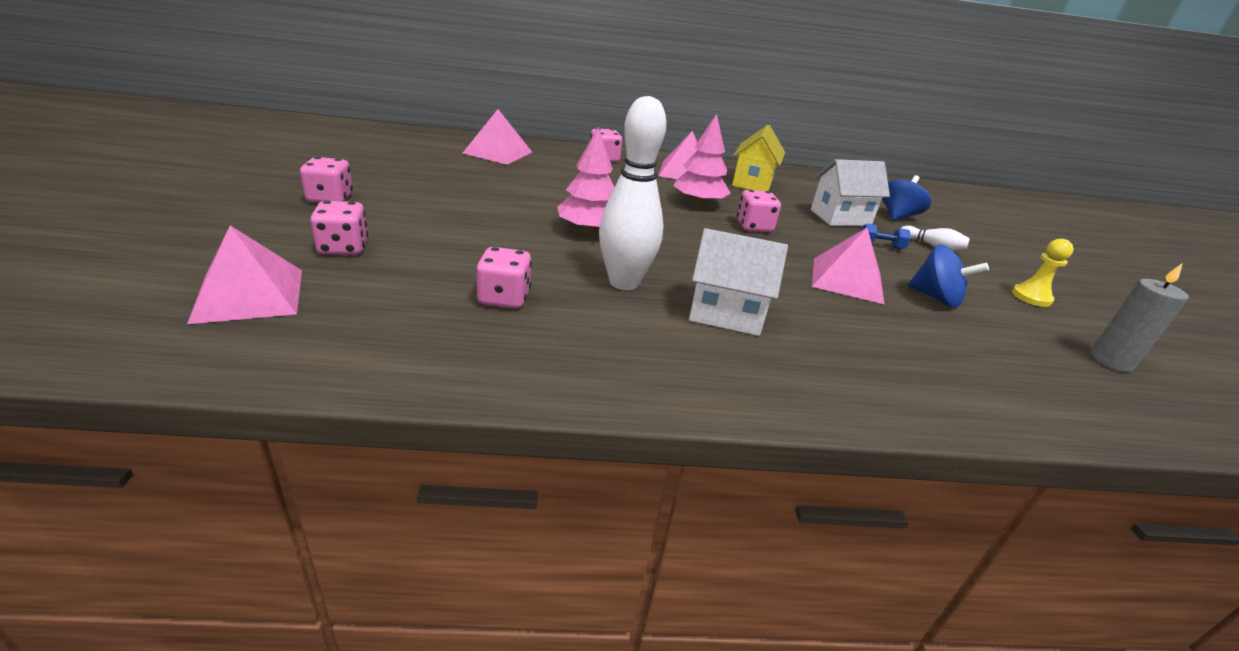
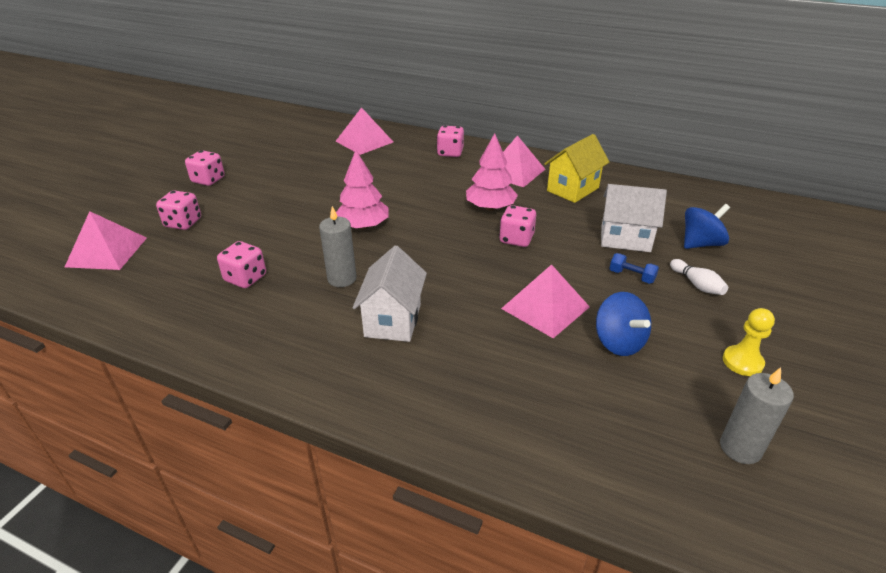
camera: 30 degrees right, 5 degrees up
white bowling pin [599,96,666,290] -> grey candle [319,206,357,287]
white house [689,228,788,336] -> white house turned 60 degrees clockwise [352,246,427,342]

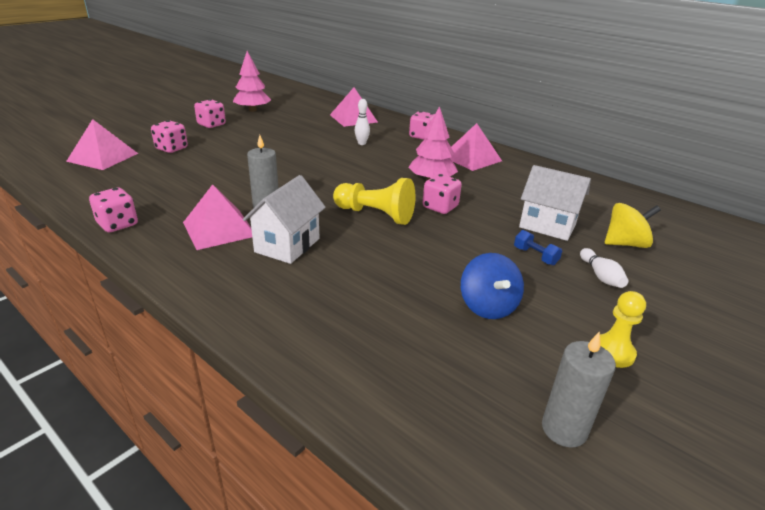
camera: 15 degrees right, 5 degrees down
pink dice [217,241,266,288] -> pink dice moved to [89,187,138,232]
pink tree [336,150,389,229] -> pink tree moved to [233,51,271,112]
pink pyramid [501,264,590,338] -> pink pyramid moved to [183,184,252,250]
yellow house [544,134,610,203] -> none
blue spinning top [684,204,730,249] -> yellow spinning top [605,203,661,248]
none -> yellow pawn [333,178,415,225]
none -> white bowling pin [354,99,370,145]

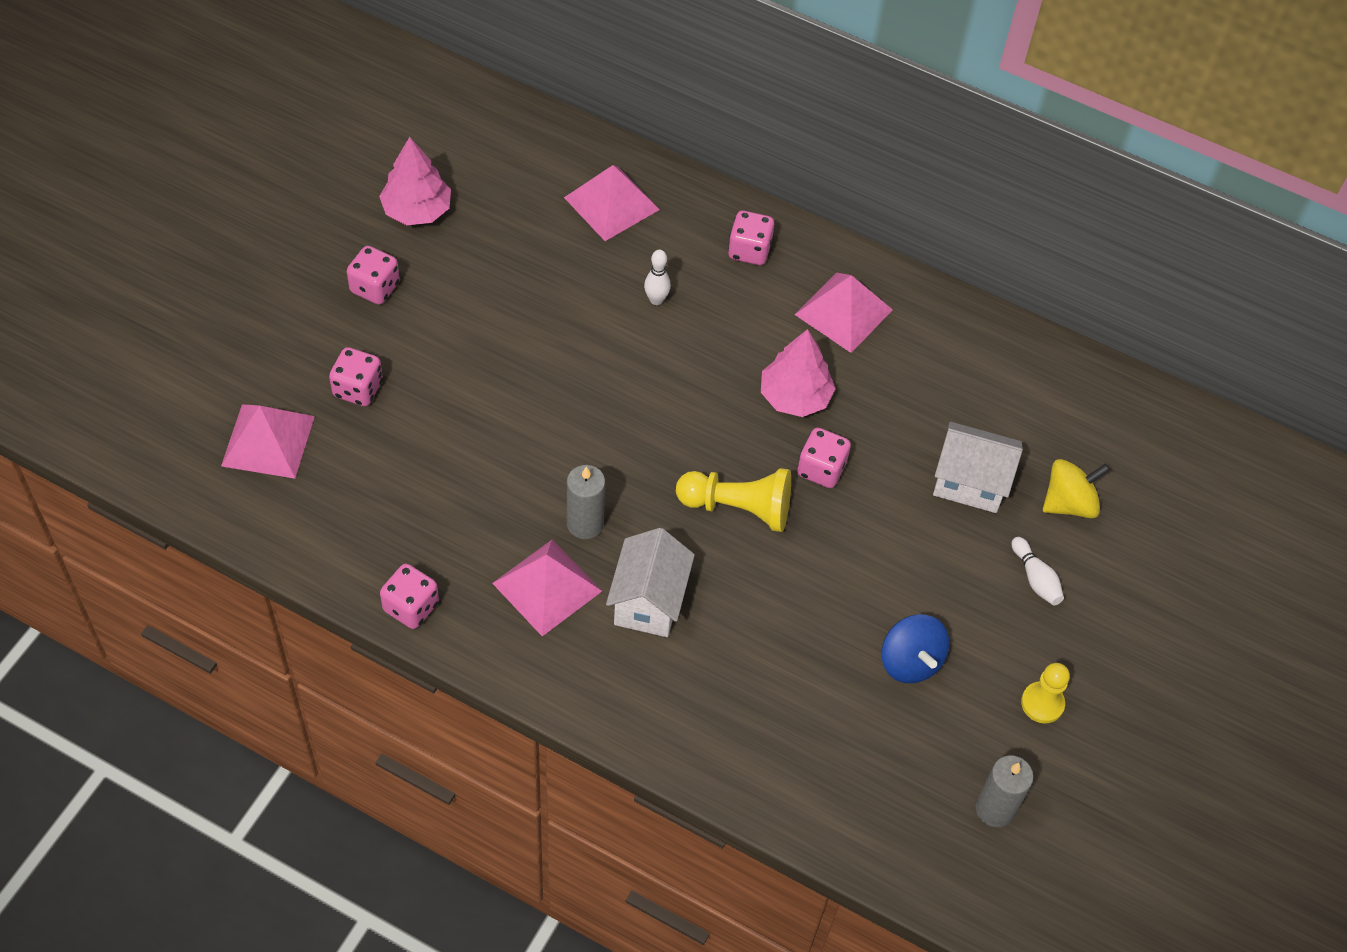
camera: 15 degrees left, 25 degrees up
blue dumbbell [514,230,562,265] -> none

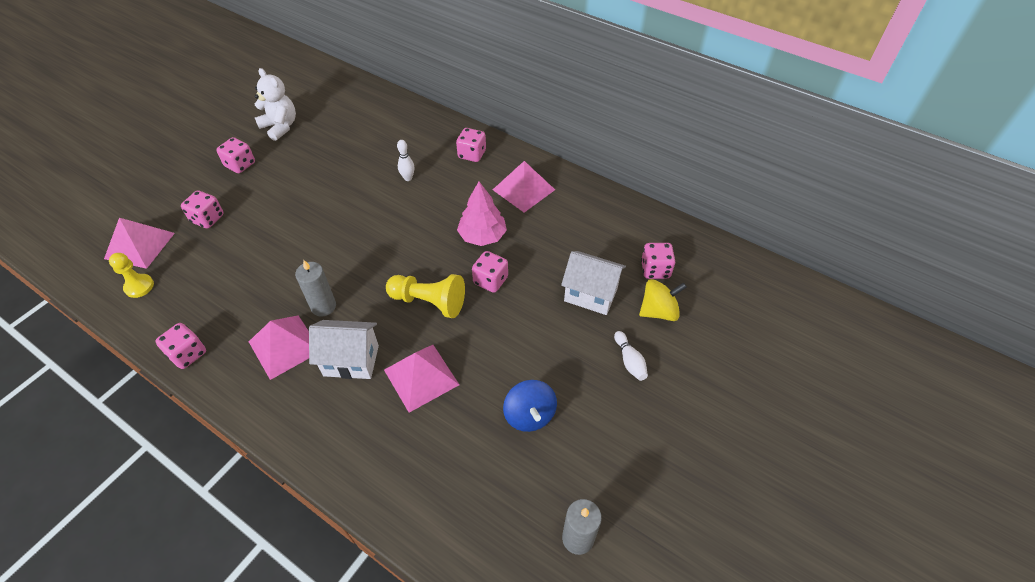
camera: 10 degrees right, 5 degrees down
pink tree [379,137,451,225] -> white teddy bear [255,68,296,141]
pink pyramid [564,165,660,241] -> pink pyramid moved to [384,345,459,413]
white house [606,528,695,637] -> white house turned 75 degrees clockwise [309,320,379,379]
yellow pawn [1021,663,1070,723] -> yellow pawn moved to [109,253,154,298]
none -> pink dice [641,243,675,279]

